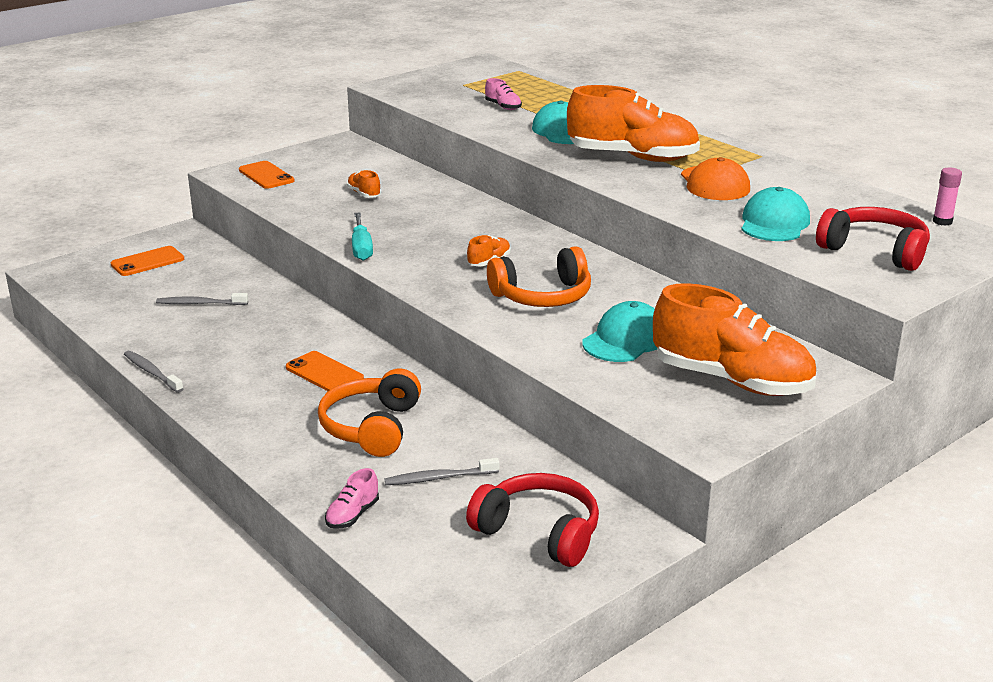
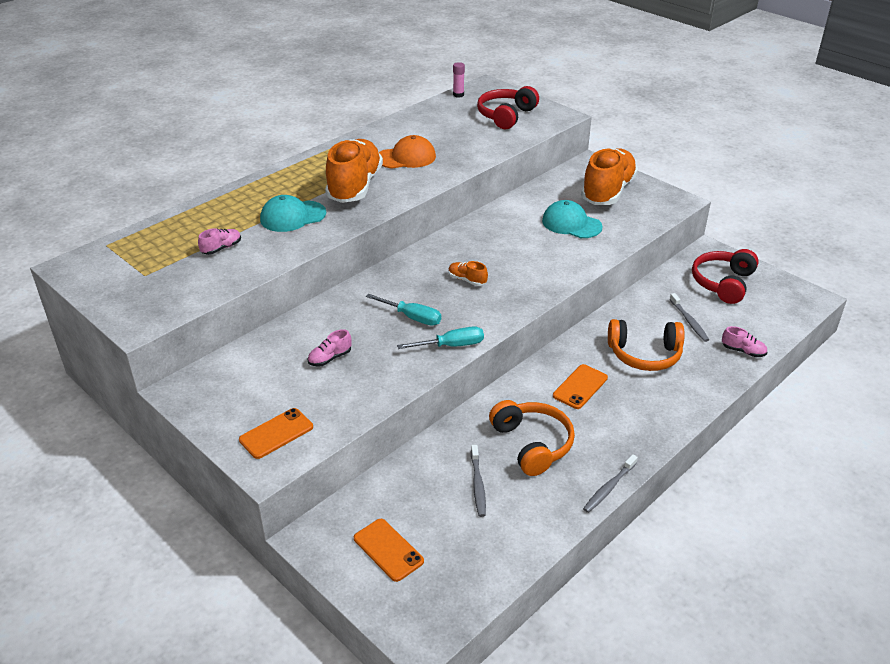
camera: 95 degrees left, 10 degrees up
orange shoe [347,170,381,198] -> pink shoe [308,329,351,366]
orange headphones [487,246,591,307] -> orange headphones moved to [489,400,575,476]
turquoise cap [741,187,810,241] -> none
none -> turquoise screwdriver [366,294,441,326]

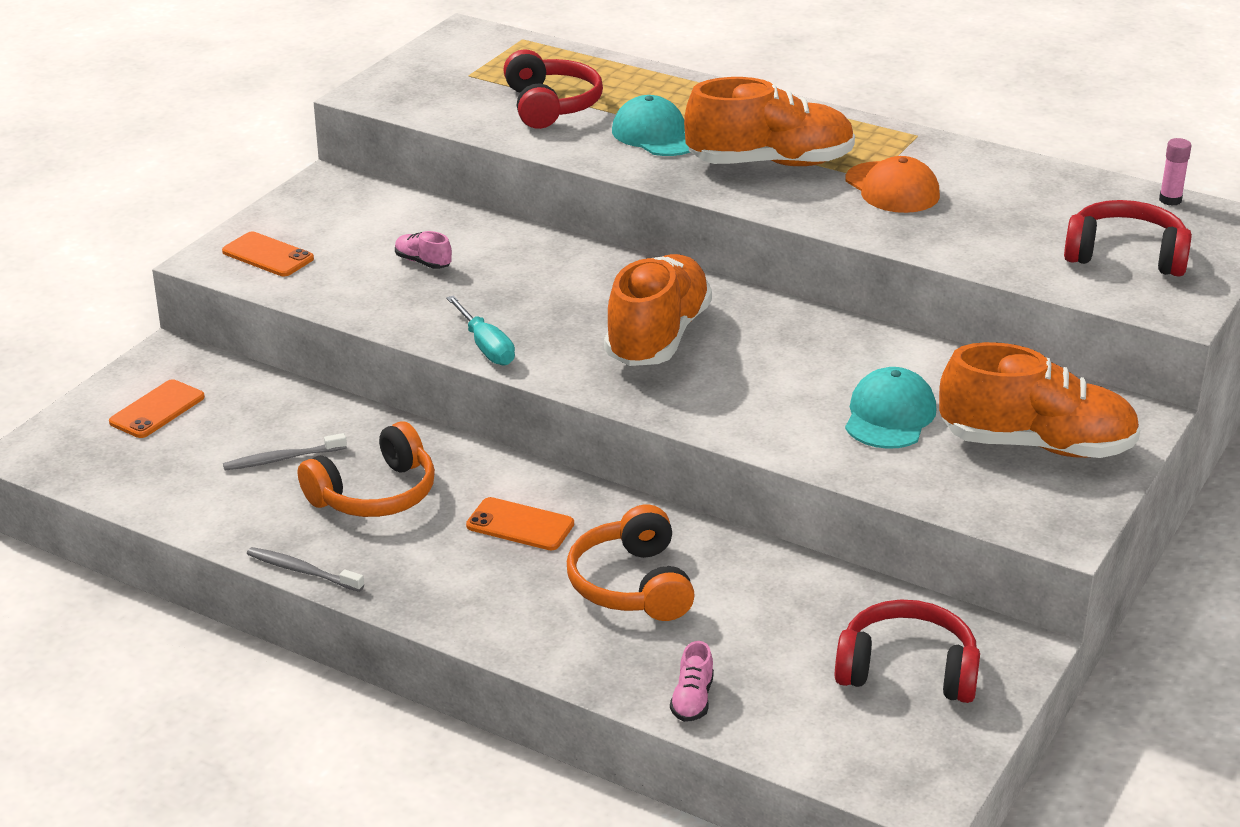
camera: 75 degrees right, 5 degrees down
pink shoe [198,228,241,255] -> red headphones [503,49,603,129]
turquoise screwdriver [366,294,441,326] -> none
orange shoe [448,261,488,286] -> orange shoe [604,254,712,366], size x2.48
grey toothbrush [670,293,709,342] -> none

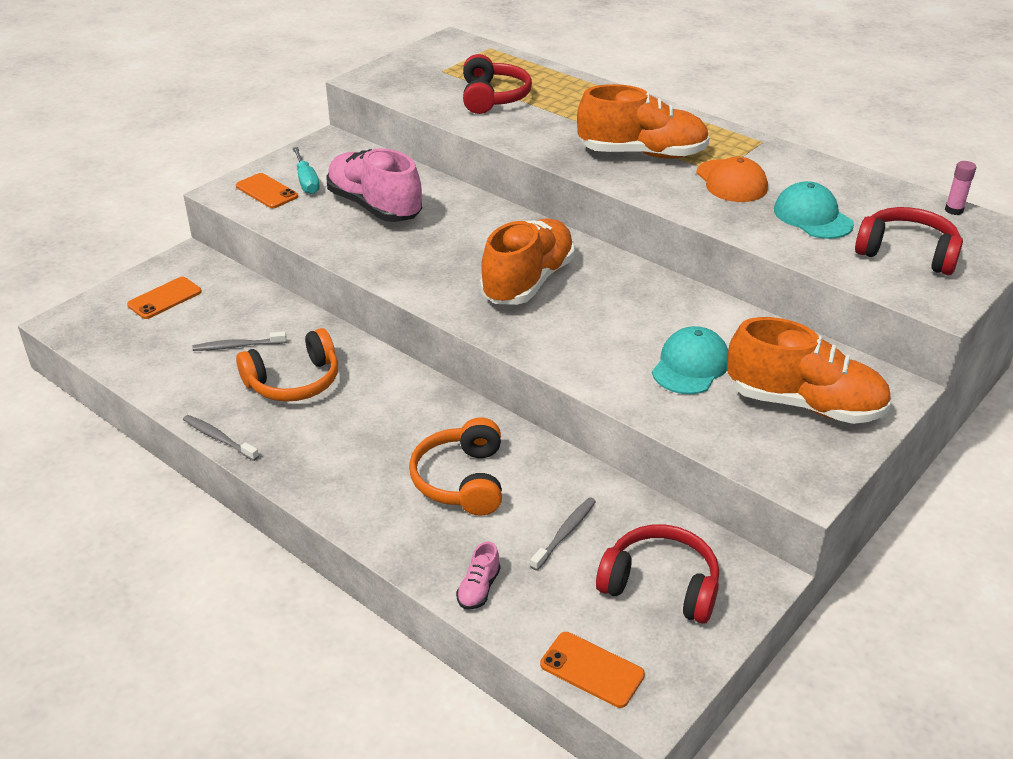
camera: 10 degrees right, 5 degrees up
pink shoe [395,231,452,269] -> pink shoe [326,148,422,222], size x2.48
turquoise screwdriver [446,295,515,366] -> turquoise screwdriver moved to [292,147,320,194]
orange phone [466,497,574,550] -> orange phone moved to [540,632,645,708]
turquoise cap [612,95,690,156] -> turquoise cap moved to [774,181,854,239]
none -> grey toothbrush [530,497,596,571]

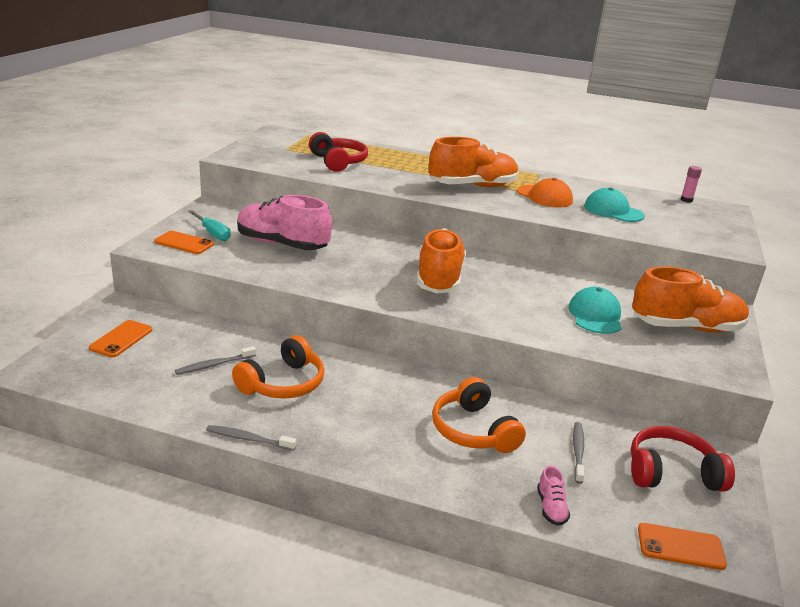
camera: 25 degrees left, 10 degrees down
red headphones [855,207,963,275] -> none

